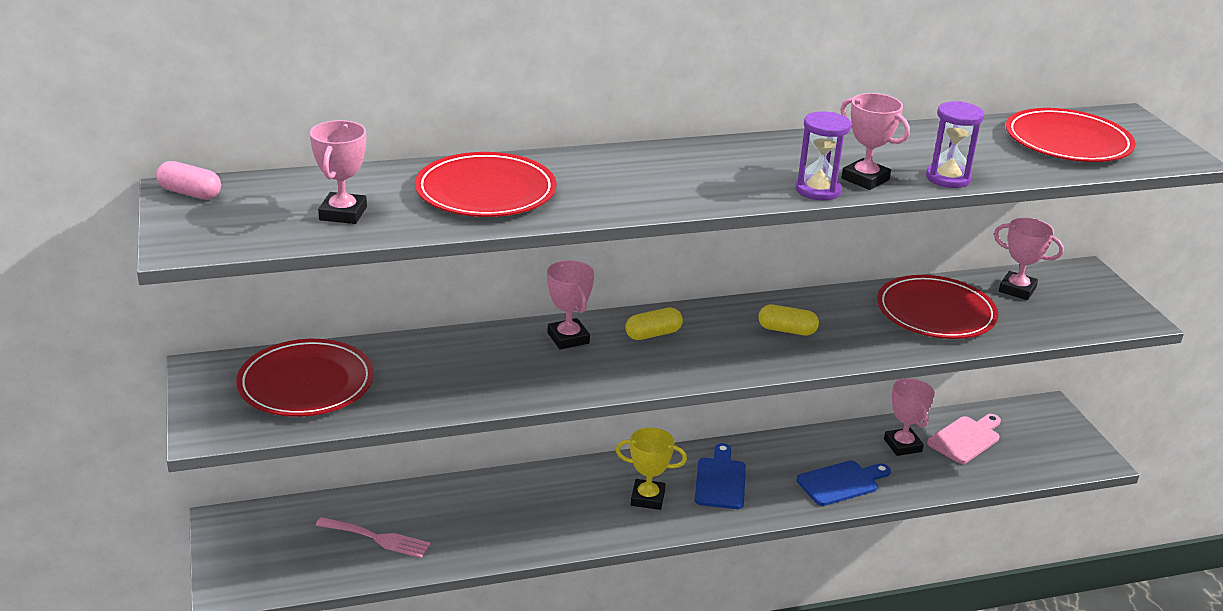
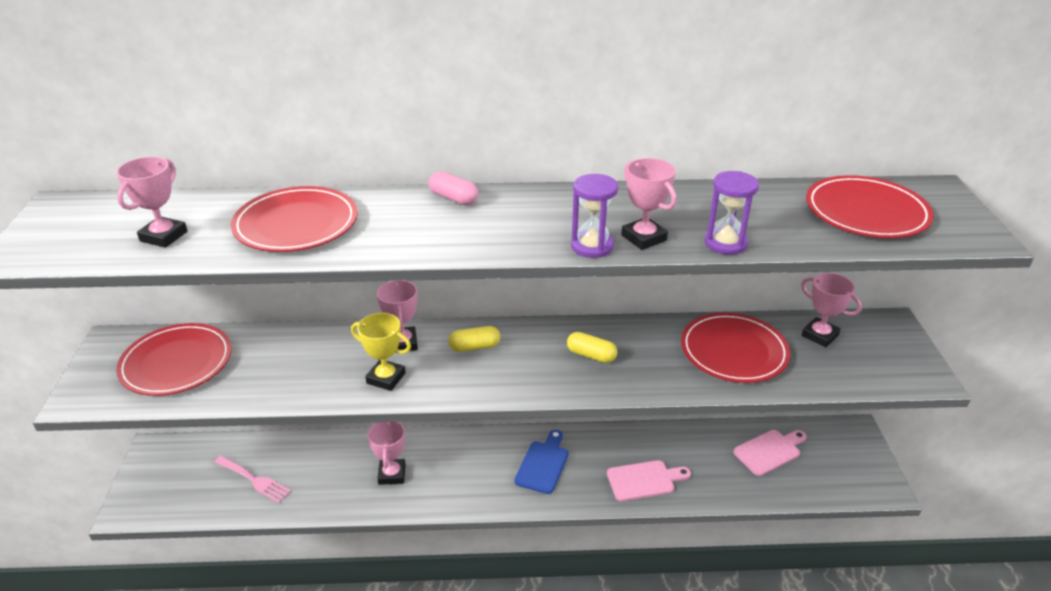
camera: 15 degrees right, 5 degrees up
pink capsule [156,161,221,200] -> pink capsule moved to [429,171,478,205]
yellow trophy [616,427,687,510] -> yellow trophy moved to [351,313,411,391]
blue cutting board [797,460,891,506] -> pink cutting board [607,460,691,501]
pink trophy [884,379,935,456] -> pink trophy moved to [367,422,406,485]

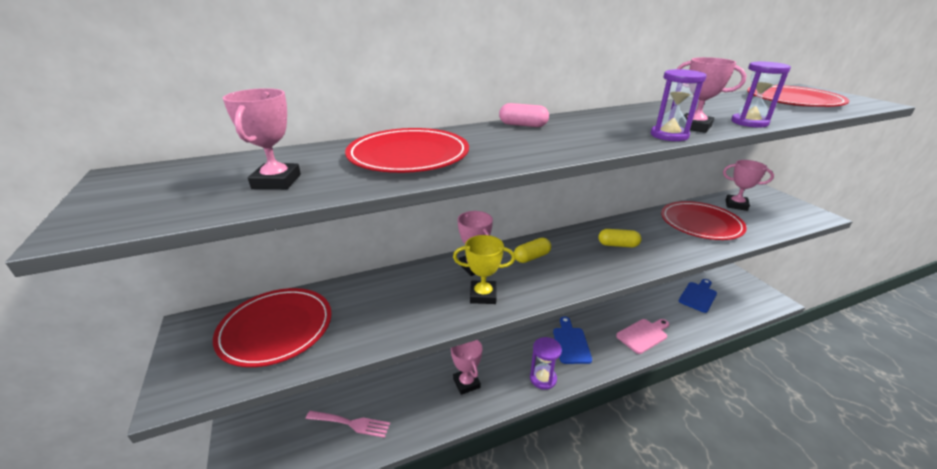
camera: 20 degrees left, 5 degrees down
pink cutting board [733,430,807,476] -> blue cutting board [679,279,717,313]
none -> purple hourglass [530,337,562,390]

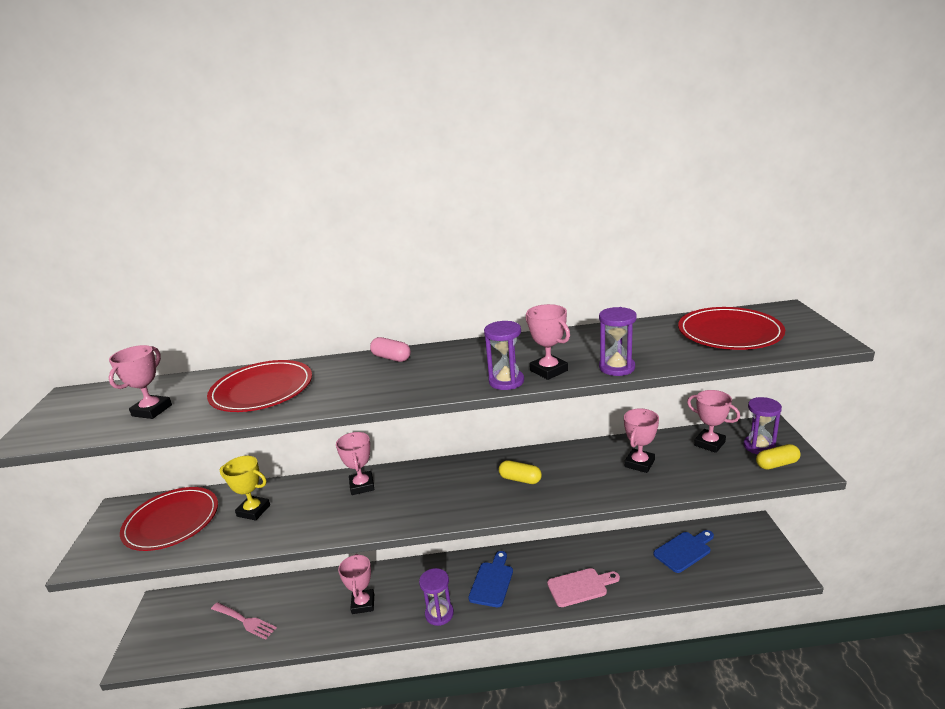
camera: 20 degrees right, 5 degrees down
yellow trophy [453,235,515,304] -> yellow trophy moved to [220,456,270,521]
yellow capsule [514,238,551,263] -> yellow capsule moved to [756,444,801,470]
red plate [661,201,747,240] -> pink trophy [624,408,659,473]
none -> purple hourglass [743,397,782,454]

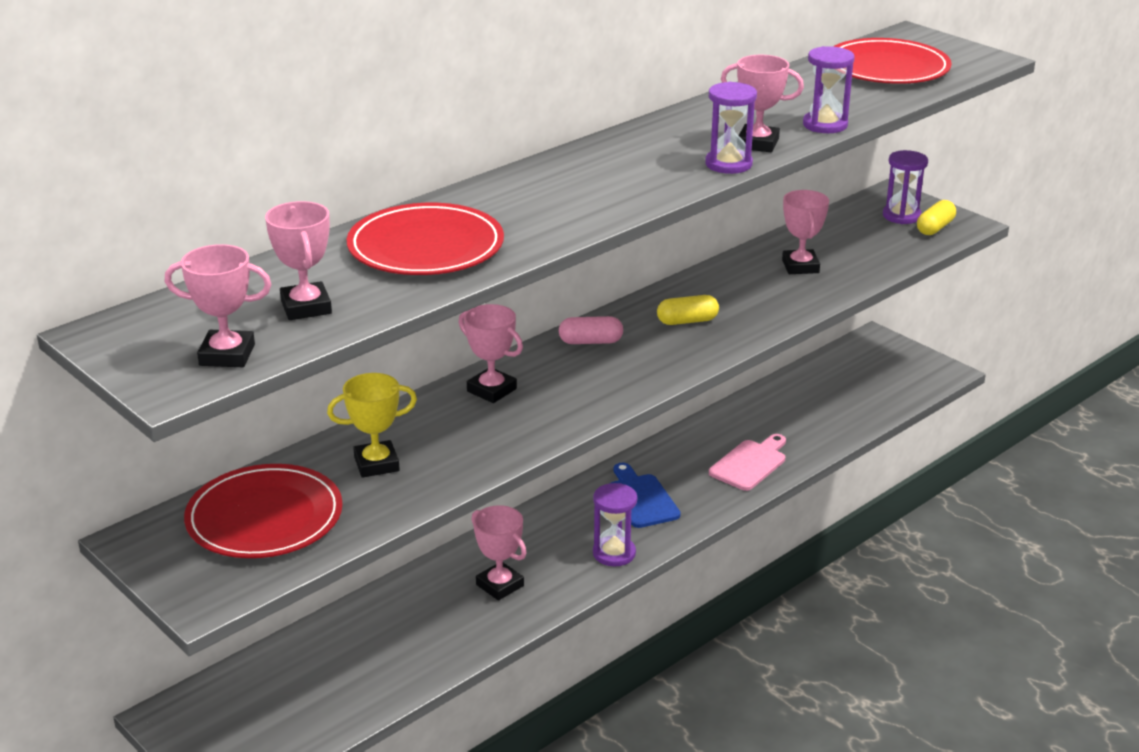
camera: 40 degrees left, 5 degrees up
pink fork [211,602,277,640] -> none
pink capsule [370,337,411,362] -> pink capsule moved to [559,316,623,344]
blue cutting board [653,530,714,573] -> none
pink trophy [687,390,740,453] -> pink trophy moved to [165,244,272,367]

